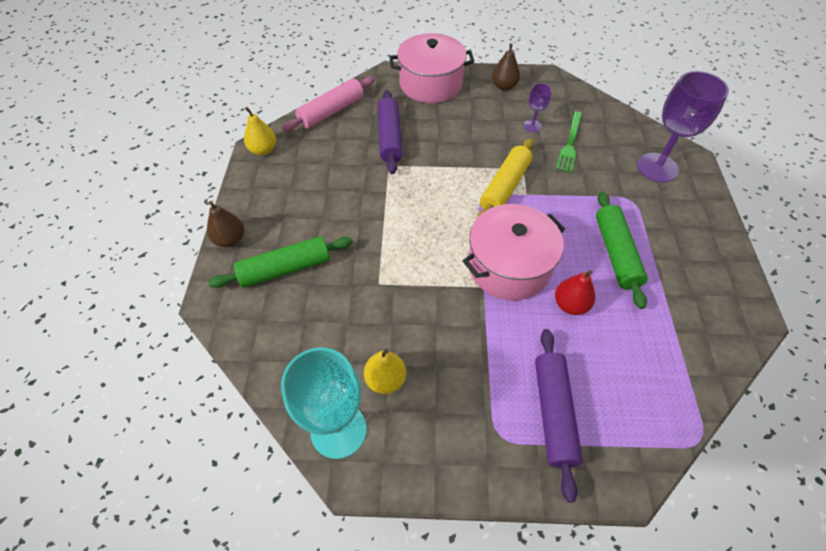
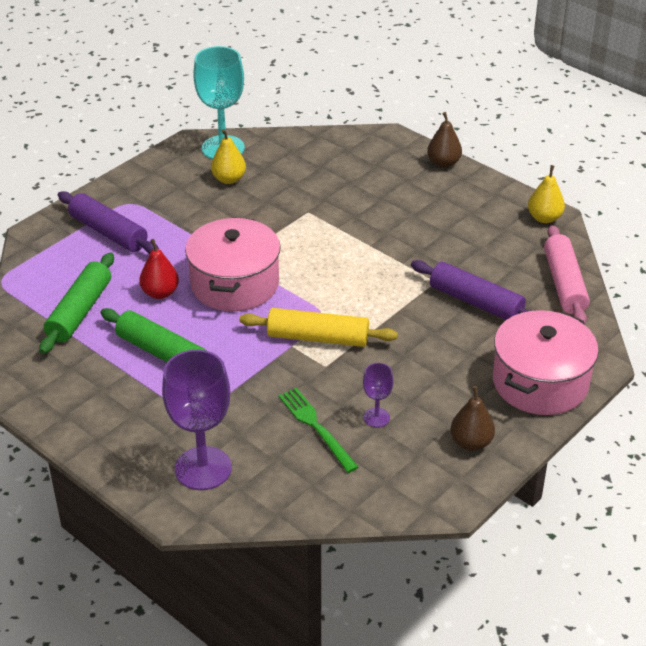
camera: 130 degrees right, 15 degrees down
green rolling pin [209,236,353,288] -> green rolling pin moved to [39,253,114,354]
yellow rolling pin [477,138,534,218] -> yellow rolling pin turned 60 degrees counterclockwise [239,308,398,347]

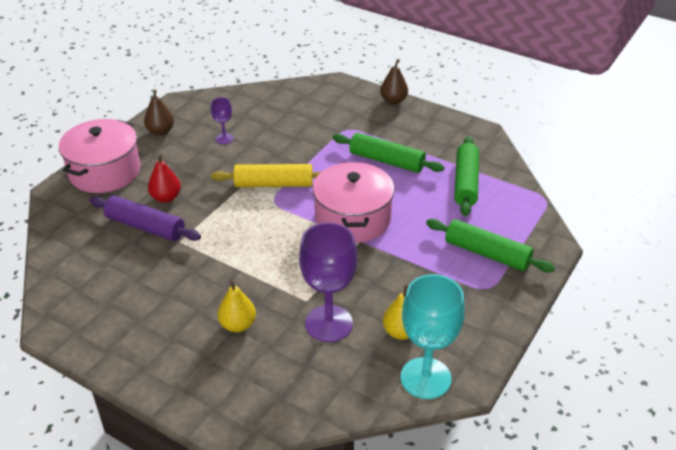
camera: 170 degrees right, 0 degrees up
purple rolling pin [58,191,159,254] -> green rolling pin [426,219,555,272]
red pear [139,239,179,299] -> red pear moved to [148,154,181,203]
purple goblet [162,350,232,490] -> purple goblet moved to [299,222,357,342]
green fork [278,388,359,473] -> none
brown pear [427,112,462,168] -> brown pear moved to [380,59,408,104]
yellow pear [528,165,565,223] -> yellow pear moved to [218,281,256,332]
pink rolling pin [544,225,590,325] -> none

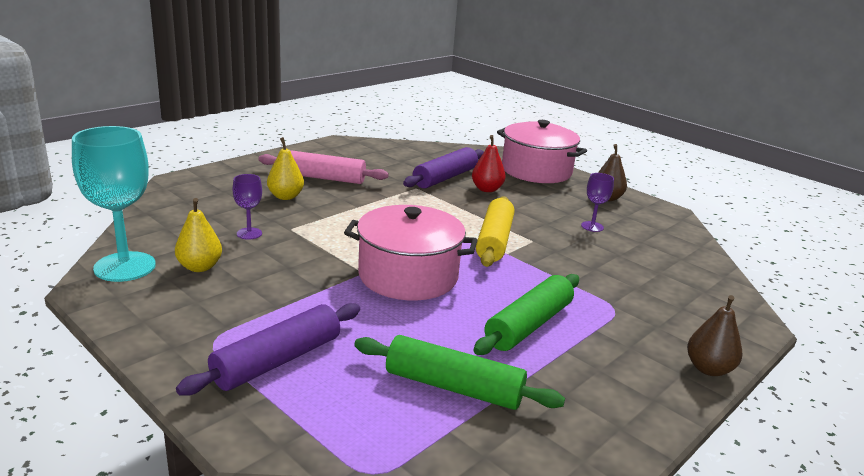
camera: 100 degrees right, 15 degrees down
purple goblet [299,222,357,342] -> purple goblet [233,174,262,240], size x0.48
green rolling pin [426,219,555,272] -> purple rolling pin [176,303,360,396]
none -> pink rolling pin [258,150,389,184]

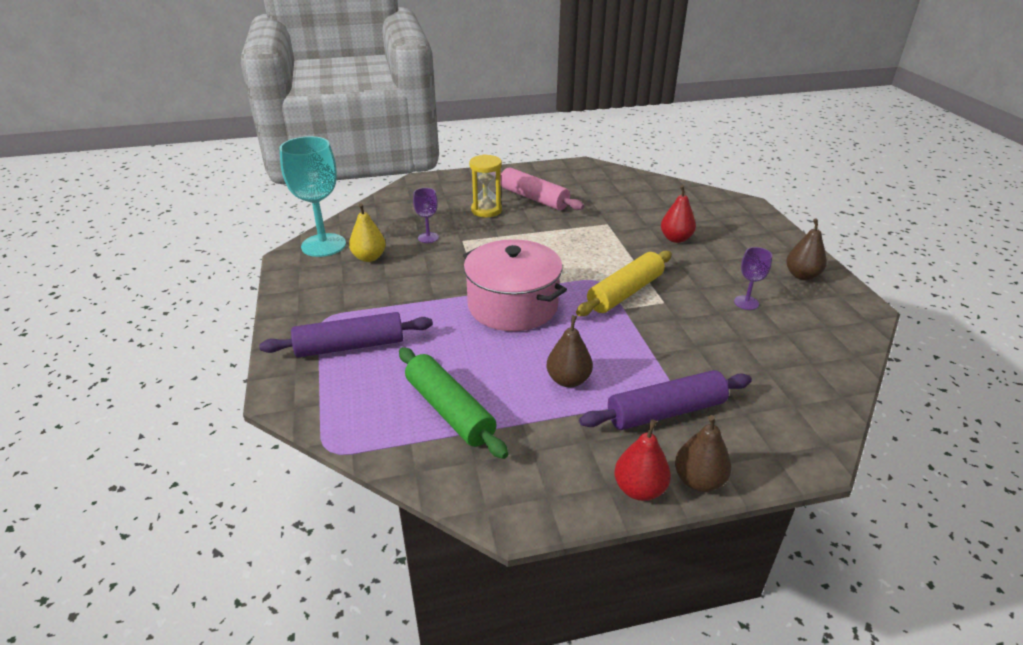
camera: 35 degrees right, 10 degrees up
yellow pear [267,137,304,200] -> yellow hourglass [469,154,502,217]
purple rolling pin [403,147,484,189] -> purple rolling pin moved to [579,370,752,430]
green rolling pin [473,274,579,355] -> brown pear [547,315,593,387]
pink pot [497,120,587,183] -> none
none -> red pear [614,419,671,501]

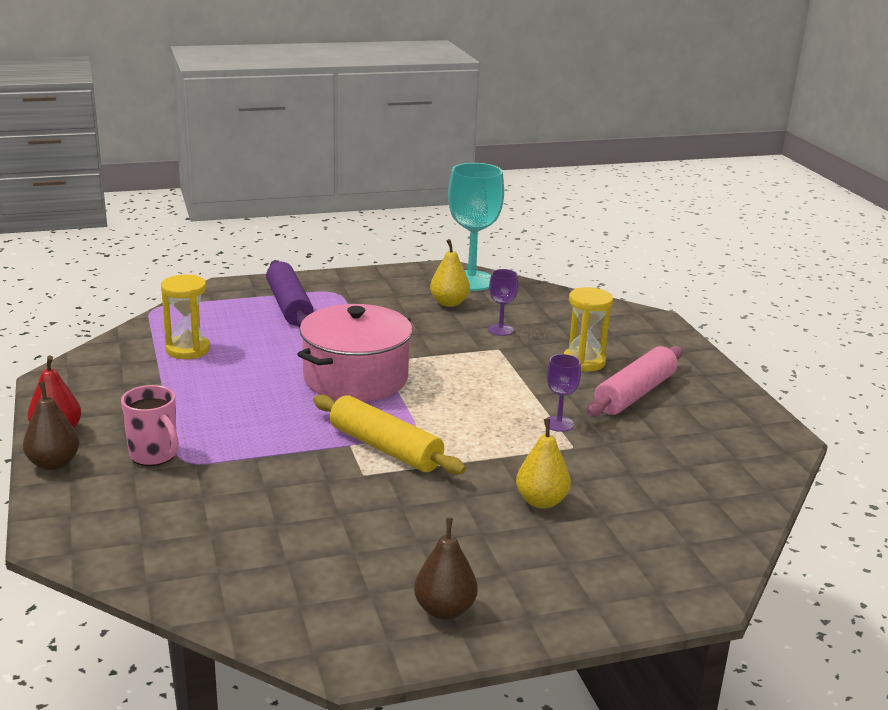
camera: 85 degrees right, 10 degrees down
green rolling pin [399,347,508,459] -> yellow hourglass [161,275,210,359]
brown pear [547,315,593,387] -> none
purple rolling pin [579,370,752,430] -> pink mug [121,385,179,466]
red pear [661,185,696,243] -> yellow pear [516,419,571,509]
purple goblet [734,247,772,310] -> purple goblet moved to [544,354,581,432]

